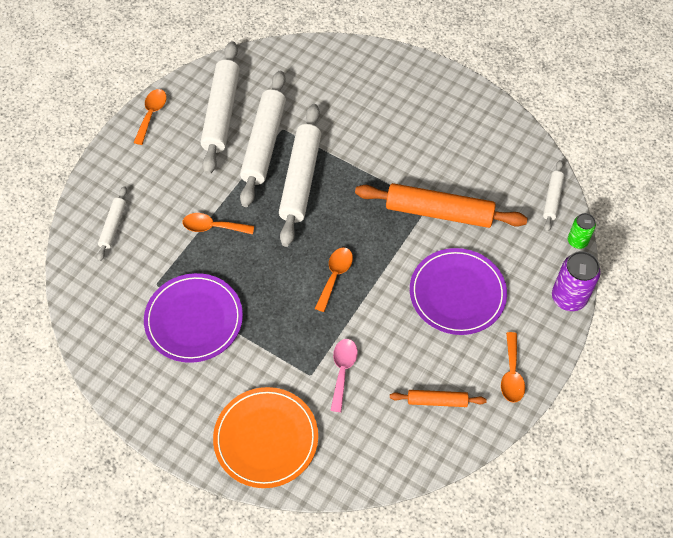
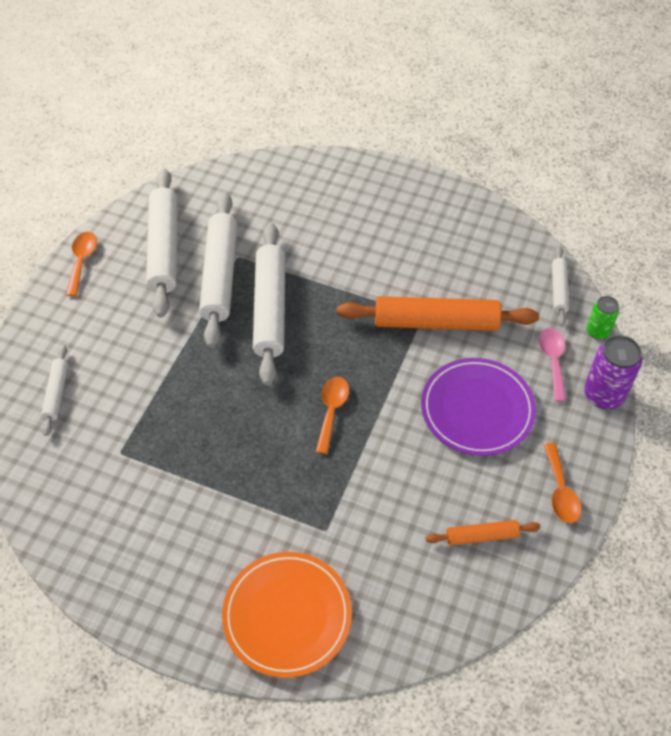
camera: 10 degrees left, 5 degrees down
purple plate [144,273,243,363] -> none
orange spoon [183,213,254,234] -> none
pink spoon [330,339,358,412] -> pink spoon moved to [539,328,566,402]

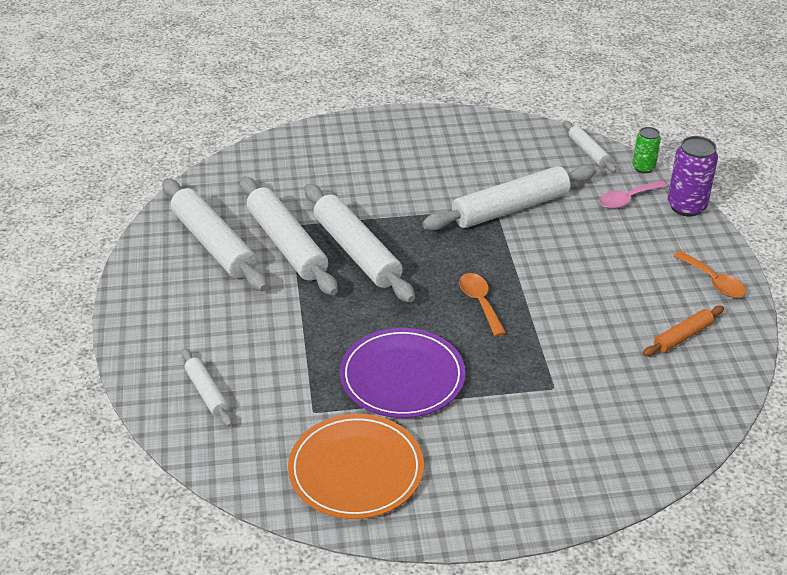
camera: 30 degrees left, 15 degrees down
orange spoon [66,232,97,296] -> none
orange plate [222,552,352,678] -> orange plate moved to [288,414,424,519]
orange rolling pin [337,296,539,331] -> white rolling pin [422,164,597,230]
purple plate [421,358,536,456] -> purple plate moved to [340,328,466,418]
pink spoon [539,328,566,402] -> pink spoon turned 90 degrees counterclockwise [599,180,668,209]

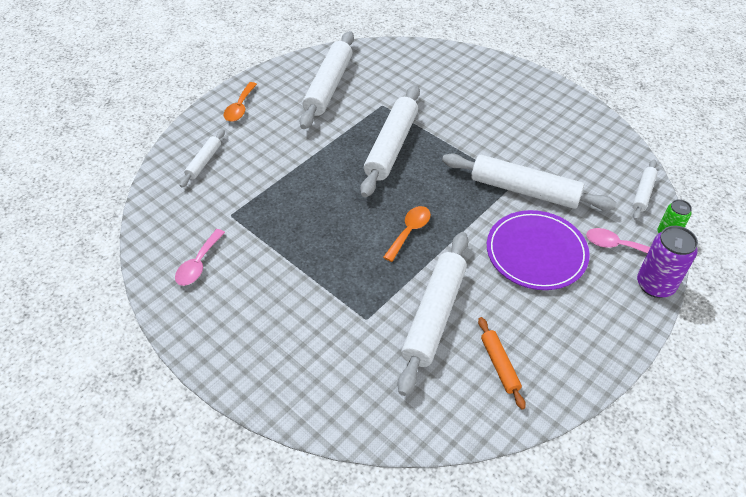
camera: 50 degrees right, 10 degrees up
white rolling pin [240,176,338,295] -> white rolling pin moved to [398,232,468,396]
orange plate [288,414,424,519] -> pink spoon [175,229,225,286]
purple plate [340,328,466,418] -> purple plate moved to [487,210,590,290]
orange rolling pin [643,306,724,357] -> orange rolling pin turned 60 degrees clockwise [478,317,526,409]
orange spoon [673,251,746,298] -> orange spoon moved to [224,82,257,122]

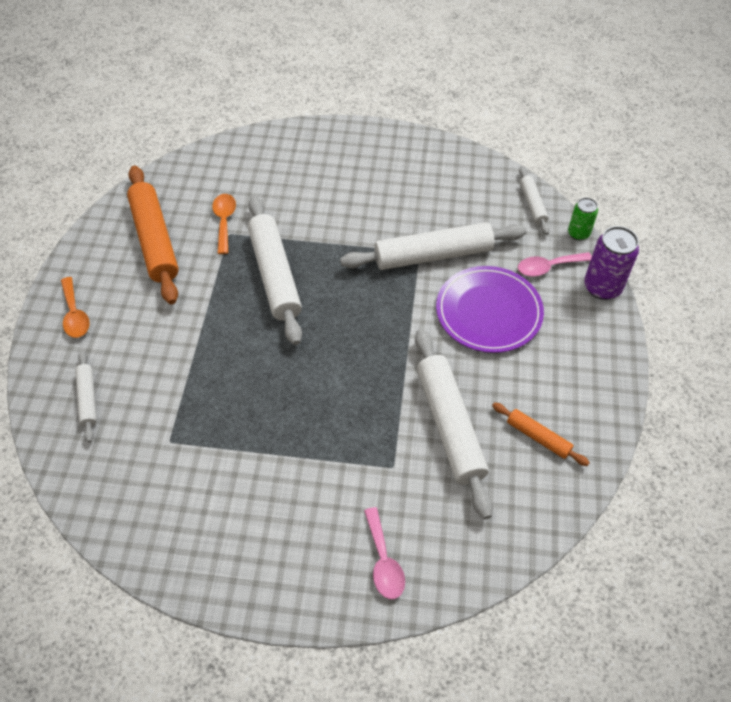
camera: 35 degrees left, 5 degrees up
pink spoon [175,229,225,286] -> pink spoon moved to [364,507,405,599]
white rolling pin [299,31,354,129] -> orange rolling pin [127,166,179,304]
orange spoon [383,206,431,262] -> orange spoon moved to [212,194,236,254]

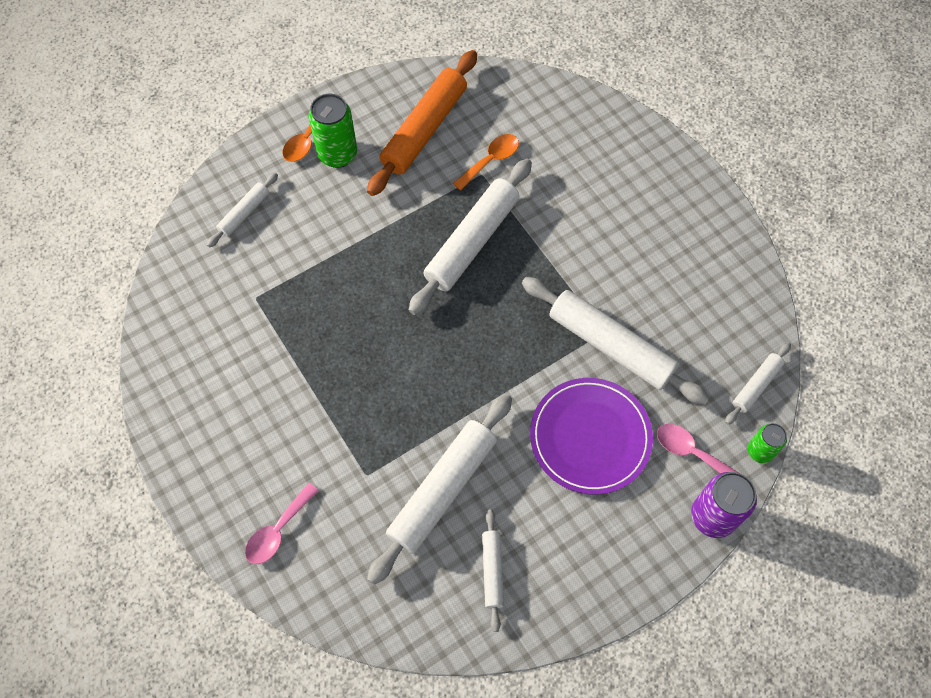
camera: 50 degrees right, 10 degrees up
orange rolling pin [492,402,590,466] -> white rolling pin [482,509,504,632]
none -> green can [309,94,357,168]

